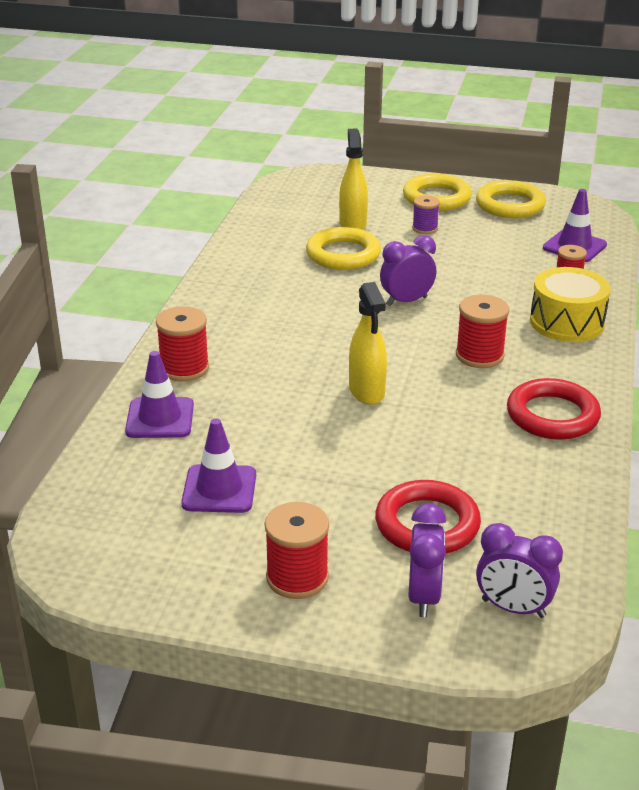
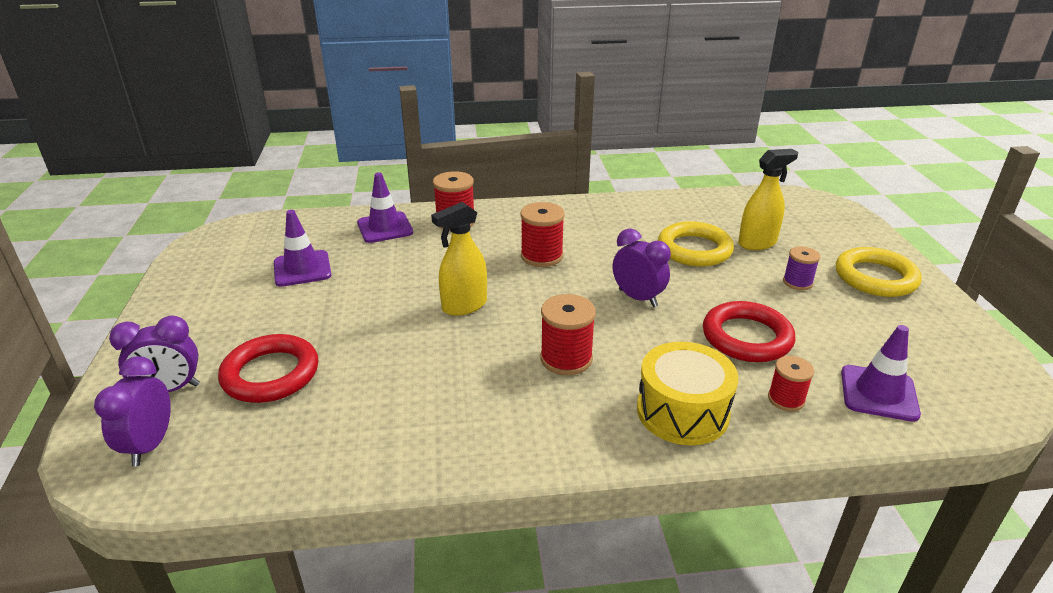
camera: 70 degrees right, 0 degrees up
red spool [265,502,329,599] -> red spool moved to [520,202,565,267]
yellow ring [476,180,546,218] -> none
red ring [507,378,601,440] -> red ring moved to [703,301,795,362]

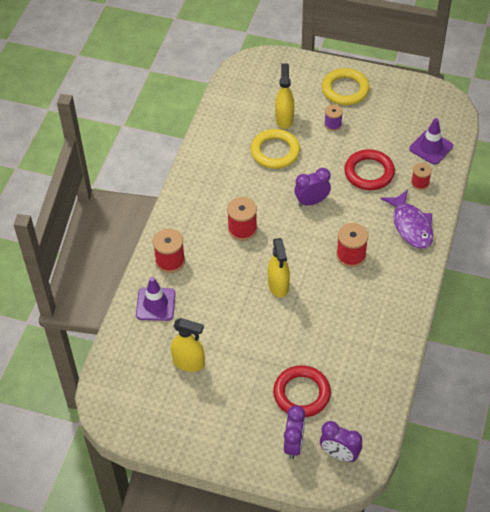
camera: 65 degrees left, 20 degrees up
purple traffic cone [274,210,332,287] -> yellow spray bottle [171,318,205,372]
yellow drum [637,342,739,445] -> purple fish [381,190,433,249]

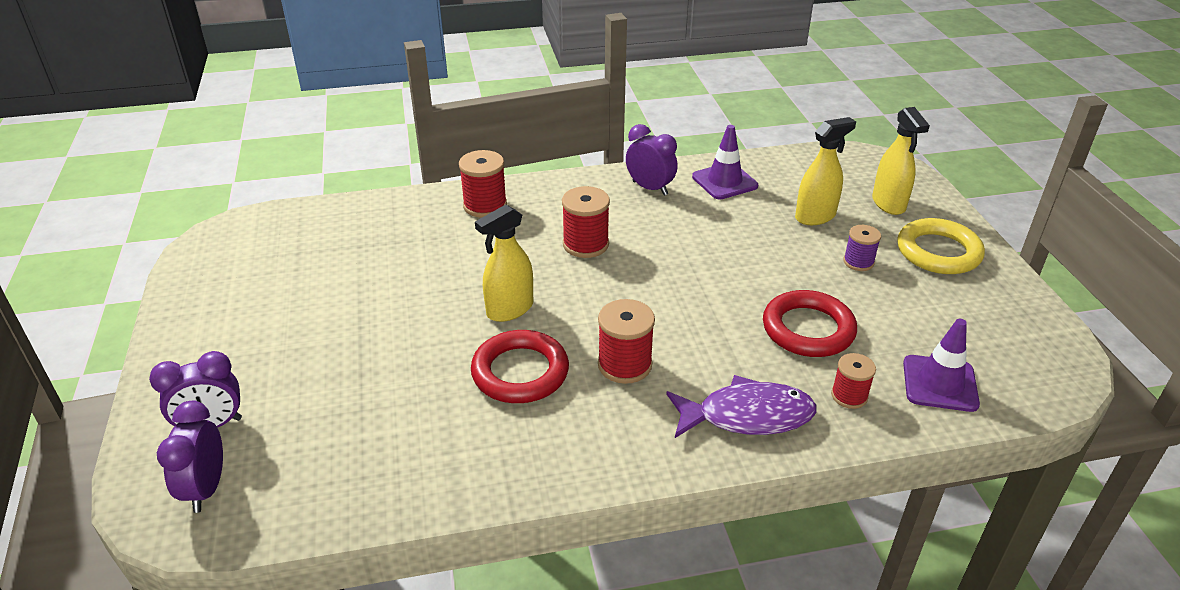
camera: 60 degrees right, 15 degrees down
purple traffic cone [136,277,175,321] -> purple traffic cone moved to [692,125,758,200]
yellow spray bottle [171,318,205,372] -> yellow spray bottle moved to [872,107,930,215]
yellow ring [251,129,300,169] -> none
red ring [273,365,331,417] -> red ring moved to [471,330,569,403]
purple clock [294,168,331,206] -> purple clock moved to [626,124,678,196]
purple fish [381,190,433,249] -> purple fish turned 135 degrees counterclockwise [666,375,816,438]

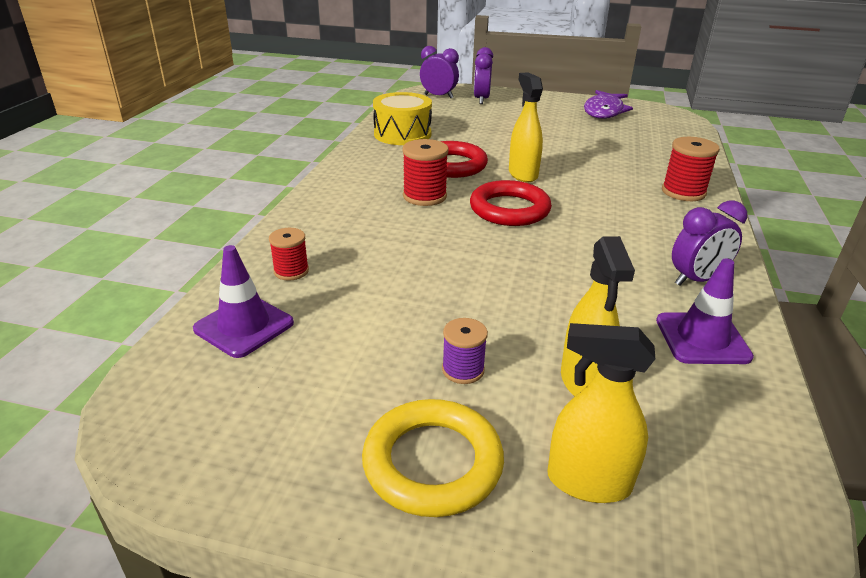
camera: 115 degrees right, 5 degrees down
red spool [562,186,610,258] -> none
purple fish [666,375,816,438] -> purple fish moved to [584,90,633,119]
red ring [763,290,857,357] -> red ring moved to [470,180,552,226]
none -> yellow drum [373,92,432,145]

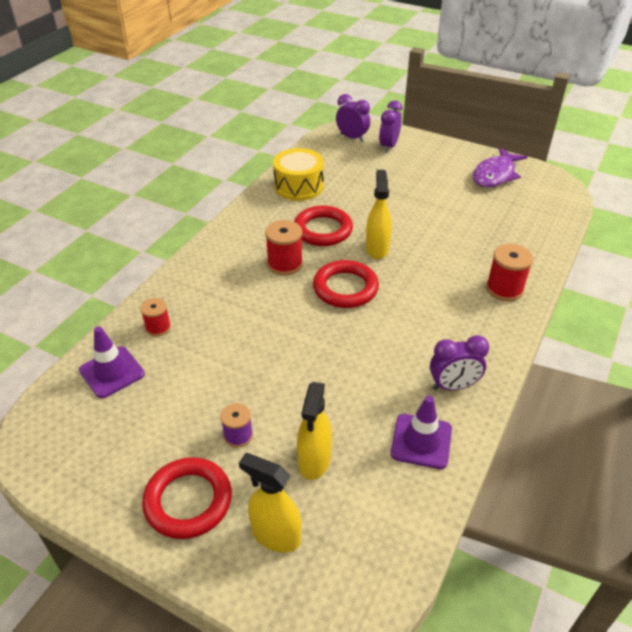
camera: 15 degrees right, 10 degrees up
yellow ring [362,399,504,517] -> red ring [142,457,232,539]

